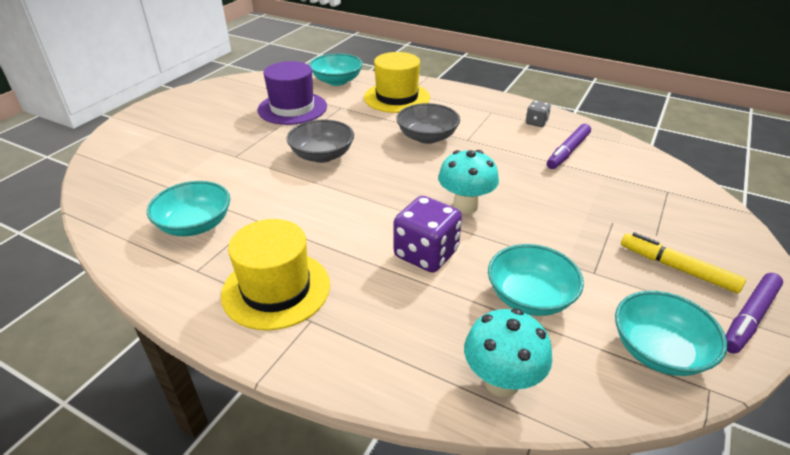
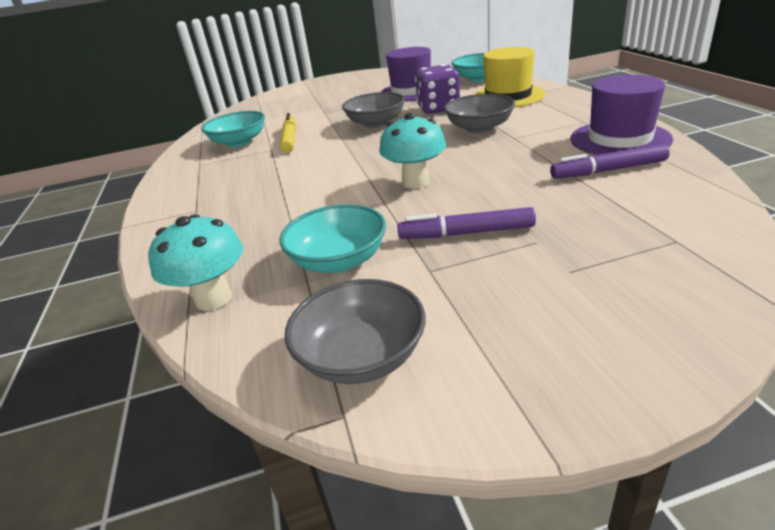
camera: 50 degrees right, 5 degrees down
yellow hat [221,219,330,330] -> none
purple dice [394,196,462,273] -> purple dice moved to [415,64,460,114]
grey dice [526,101,551,127] -> purple hat [570,75,673,155]
turquoise bowl [615,291,727,376] -> grey bowl [285,279,426,384]
yellow marker [621,233,746,293] -> yellow marker moved to [280,113,296,153]
purple marker [726,273,783,354] -> purple marker moved to [397,207,536,239]

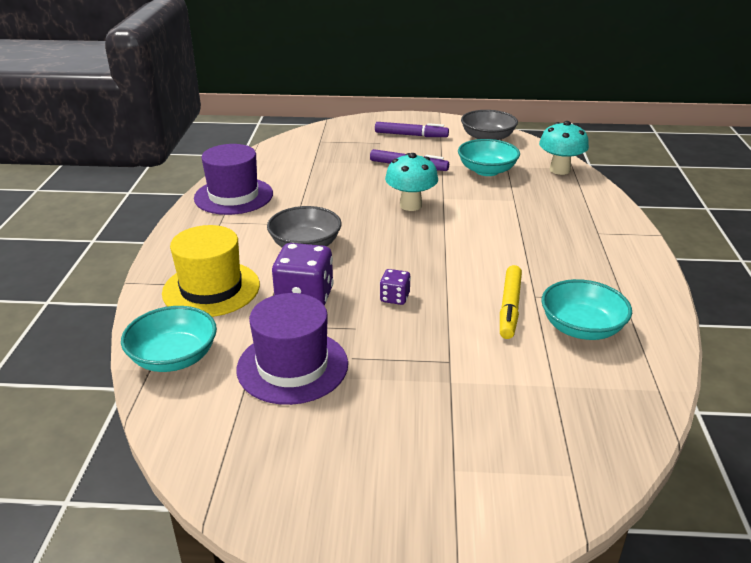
camera: 165 degrees left, 0 degrees up
grey bowl [342,92,405,128] -> purple dice [380,269,411,305]
purple marker [550,144,670,179] -> purple marker moved to [375,122,449,137]

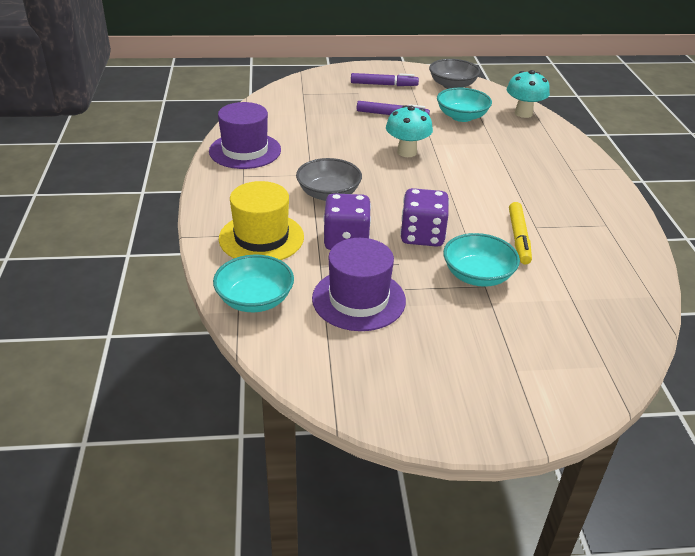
camera: 10 degrees left, 5 degrees up
purple dice [380,269,411,305] -> purple dice [400,188,449,247], size x1.92
turquoise bowl [541,279,632,340] -> turquoise bowl moved to [443,233,520,287]

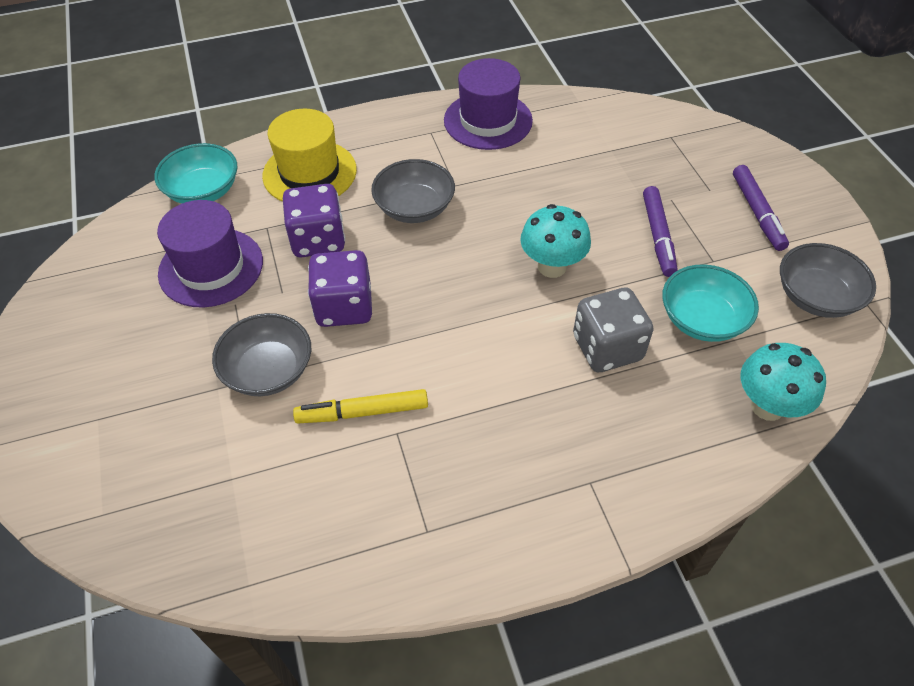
camera: 80 degrees right, 15 degrees up
turquoise bowl [443,233,520,287] -> grey bowl [212,313,311,396]
none -> grey dice [573,287,654,372]

